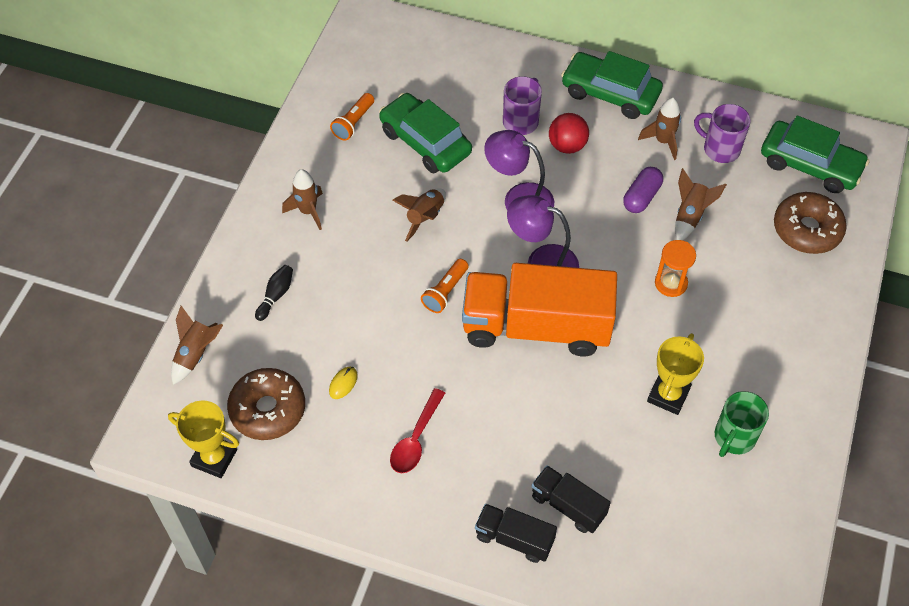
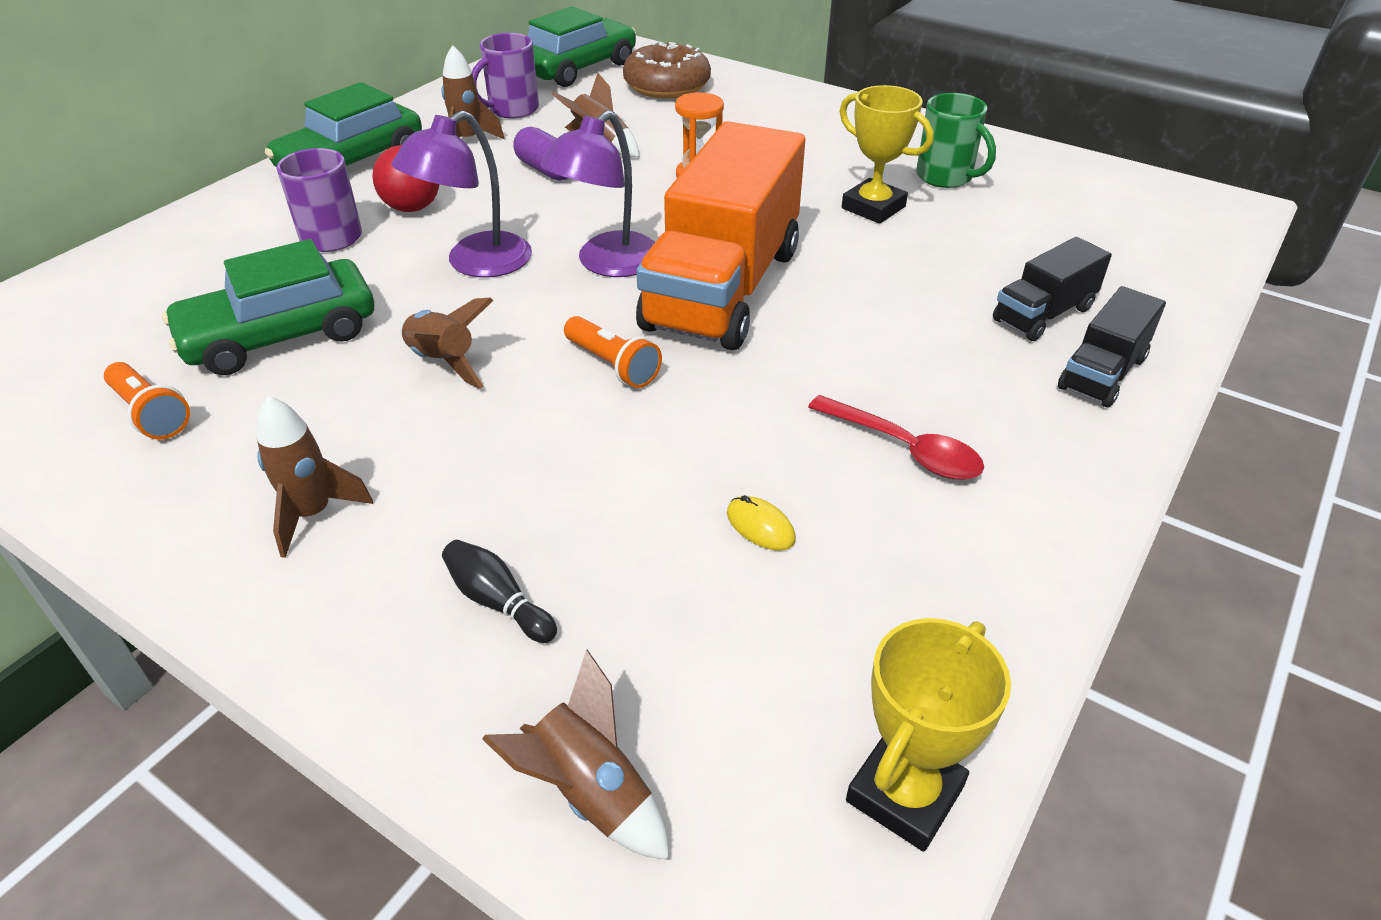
camera: 75 degrees left, 15 degrees down
brown donut [227,368,305,440] -> none

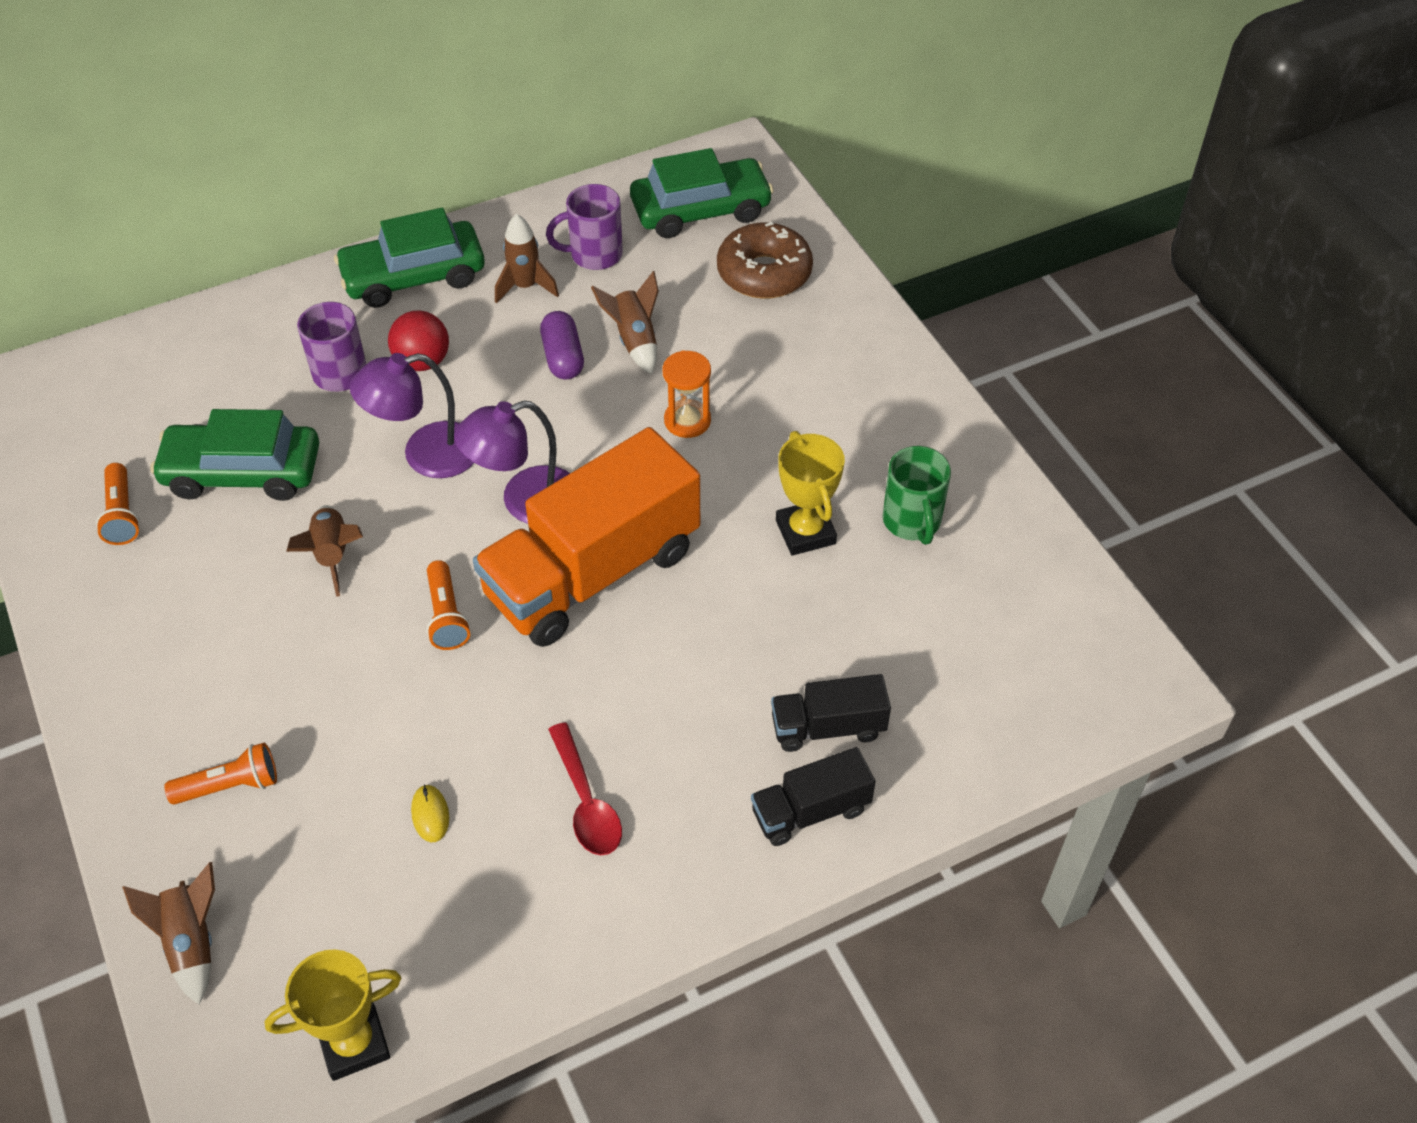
camera: 30 degrees right, 10 degrees up
brown rocket [256,396,373,558] -> none
black bowling pin [442,540,557,643] -> orange flashlight [164,743,277,805]

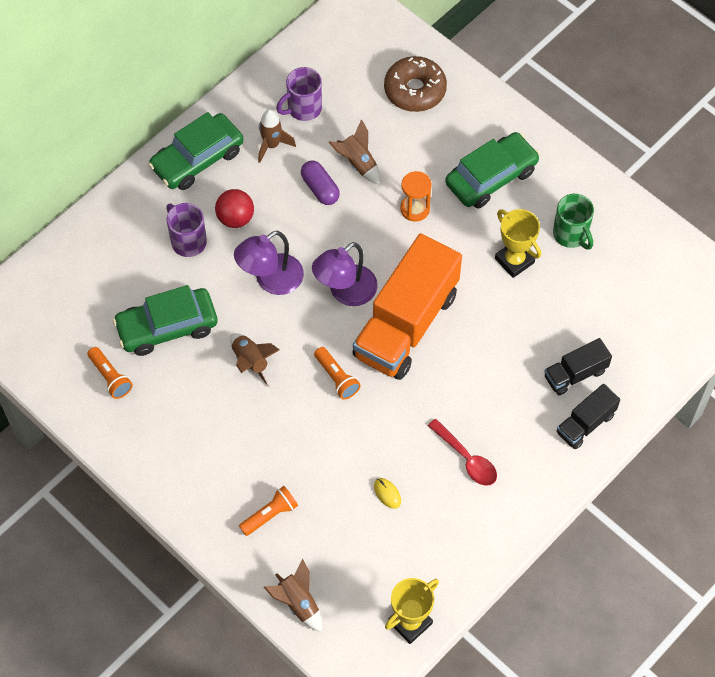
camera: 20 degrees left, 10 degrees up
green car [630,148,774,238] -> green car moved to [445,132,540,209]

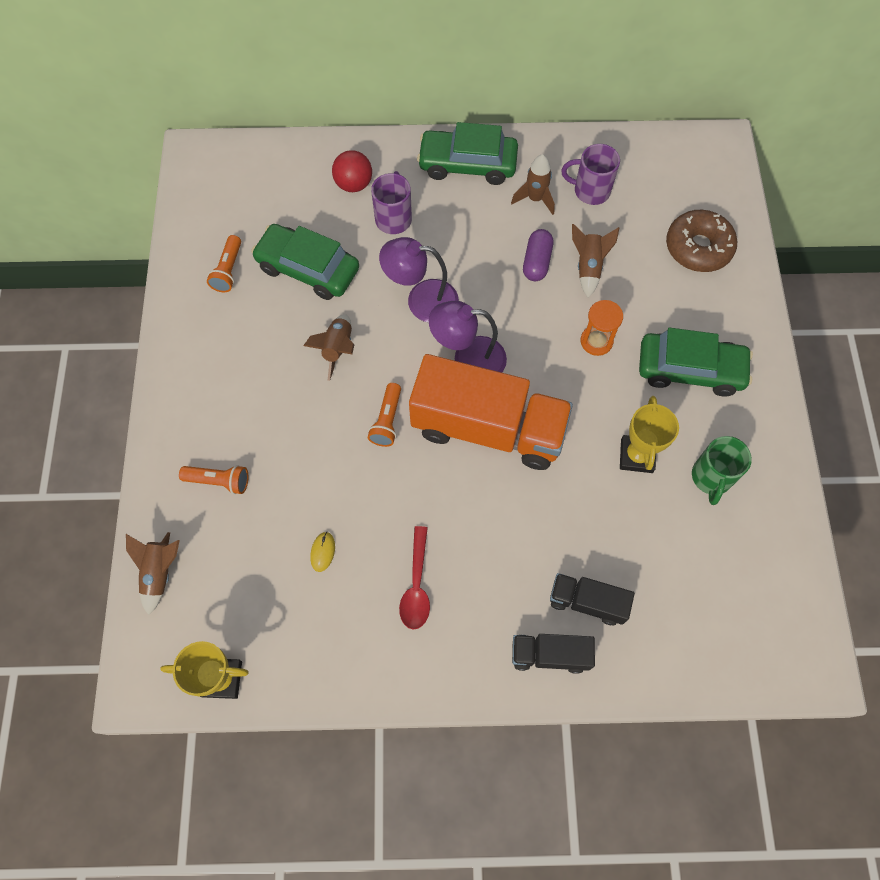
camera: 45 degrees right, 5 degrees up
red ball [215,189,254,228] -> red ball moved to [332,150,372,192]
orange truck [352,233,462,380] -> orange truck turned 150 degrees counterclockwise [409,354,573,470]

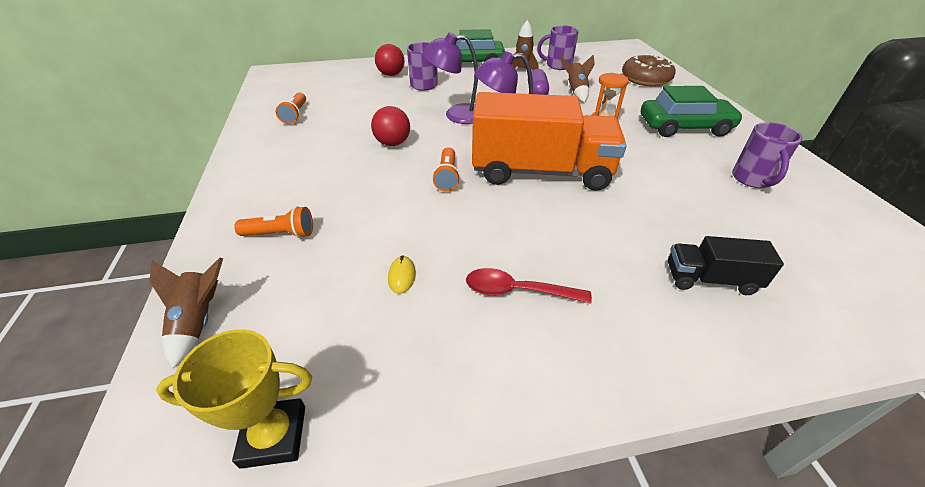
camera: 10 degrees left, 25 degrees down
green car [251,224,359,300] -> none
brown rocket [303,314,354,381] -> red ball [371,106,410,146]
red spoon [399,526,430,629] -> red spoon turned 105 degrees clockwise [466,268,592,304]
black truck [512,634,595,674] -> none
yellow trophy [620,396,679,473] -> none
green mug [692,436,752,505] -> purple mug [732,122,802,188]

